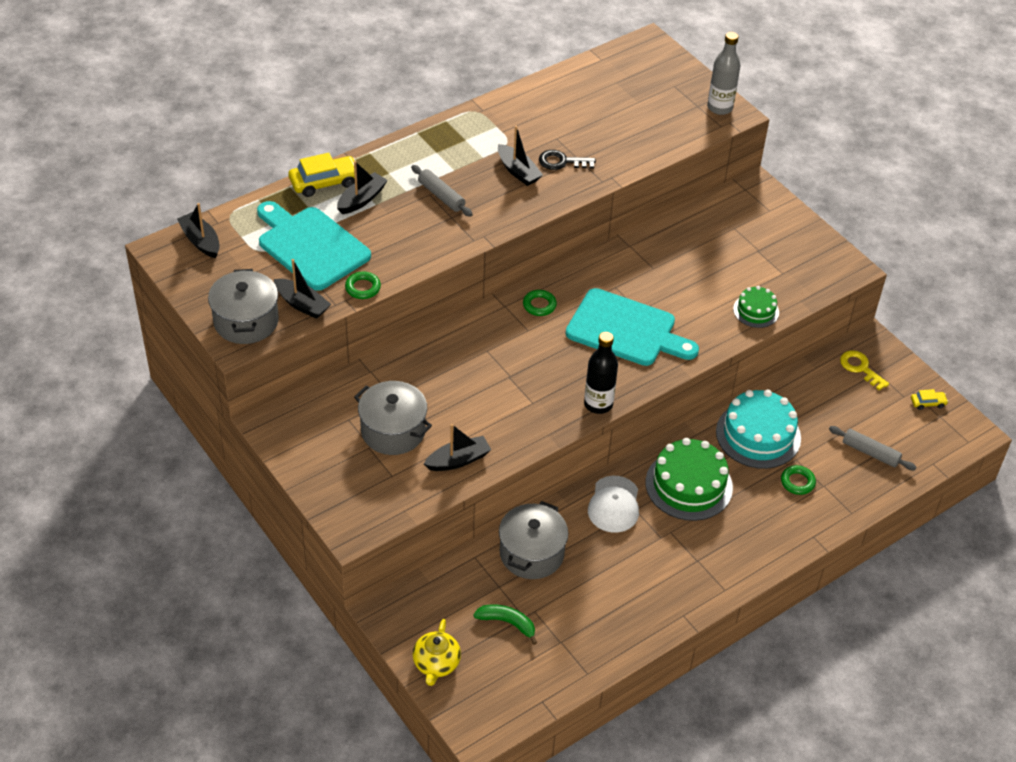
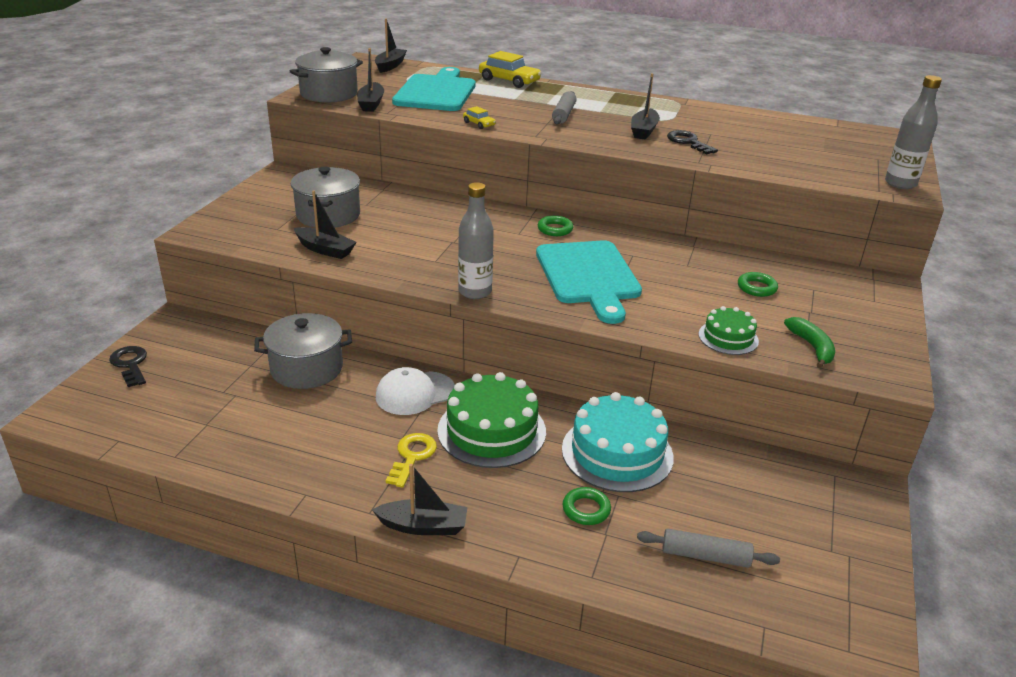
camera: 55 degrees right, 15 degrees down
black boat [337,161,388,214] -> black boat moved to [372,464,468,535]
green ring [345,272,381,299] -> green ring moved to [738,272,778,297]
yellow teapot [412,619,461,686] -> black key [109,346,147,387]
green banana [473,604,537,645] -> green banana moved to [784,317,835,368]
black bottle [584,332,618,414] -> grey bottle [458,182,494,299]
grey rolling pin [829,426,917,470] -> grey rolling pin turned 75 degrees counterclockwise [637,528,780,568]
yellow key [840,350,889,391] -> yellow key moved to [386,433,437,488]
yellow car [911,389,948,410] -> yellow car moved to [463,106,496,129]

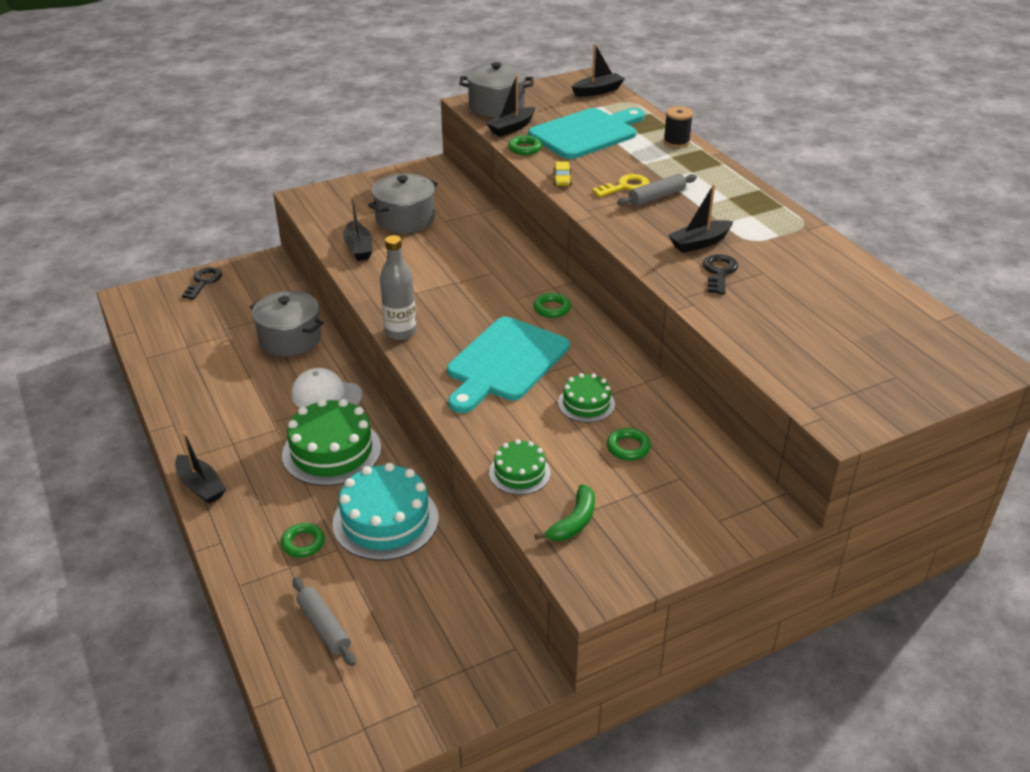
camera: 45 degrees right, 5 degrees up
yellow key [386,433,437,488] -> yellow key moved to [592,174,649,197]
yellow car [479,51,542,88] -> black spool [663,106,693,148]
grey bottle [885,75,942,189] -> none
none -> green ring [508,135,542,155]
none -> green cake [558,373,615,423]

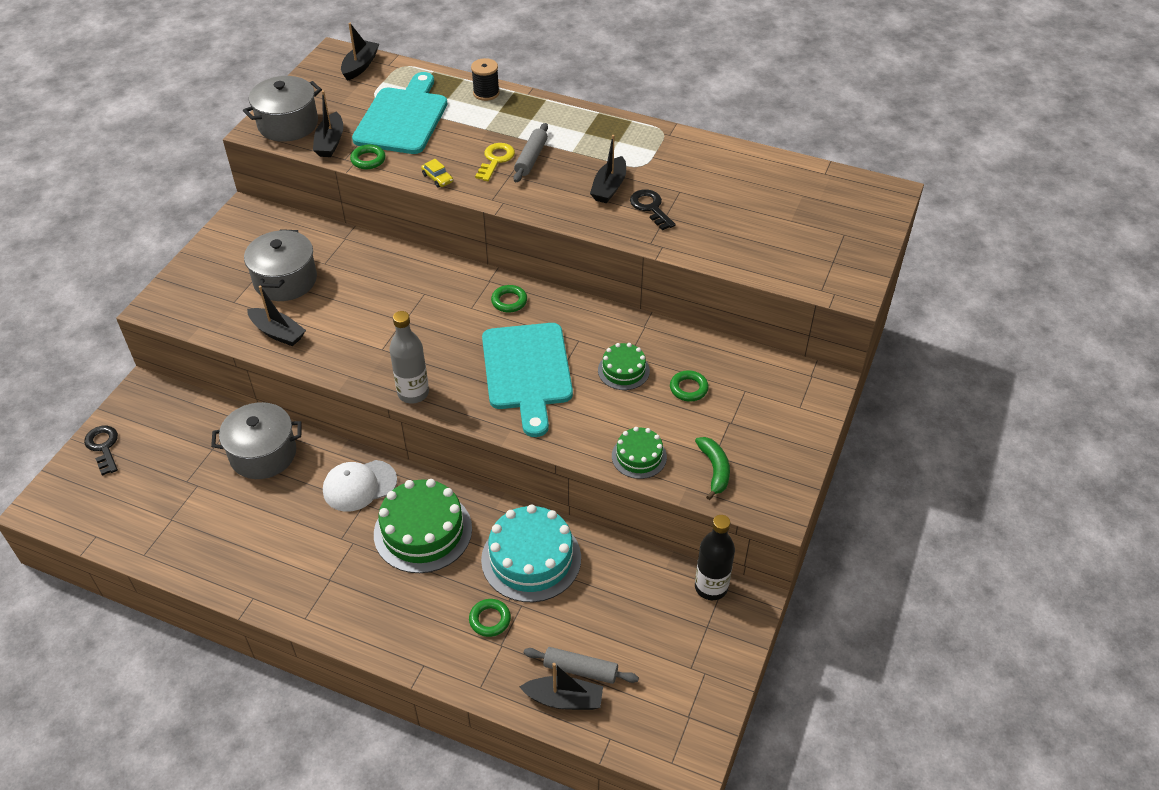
camera: 40 degrees left, 10 degrees up
black boat [175,432,226,504] -> black boat moved to [520,663,603,710]
none -> black bottle [695,515,735,600]

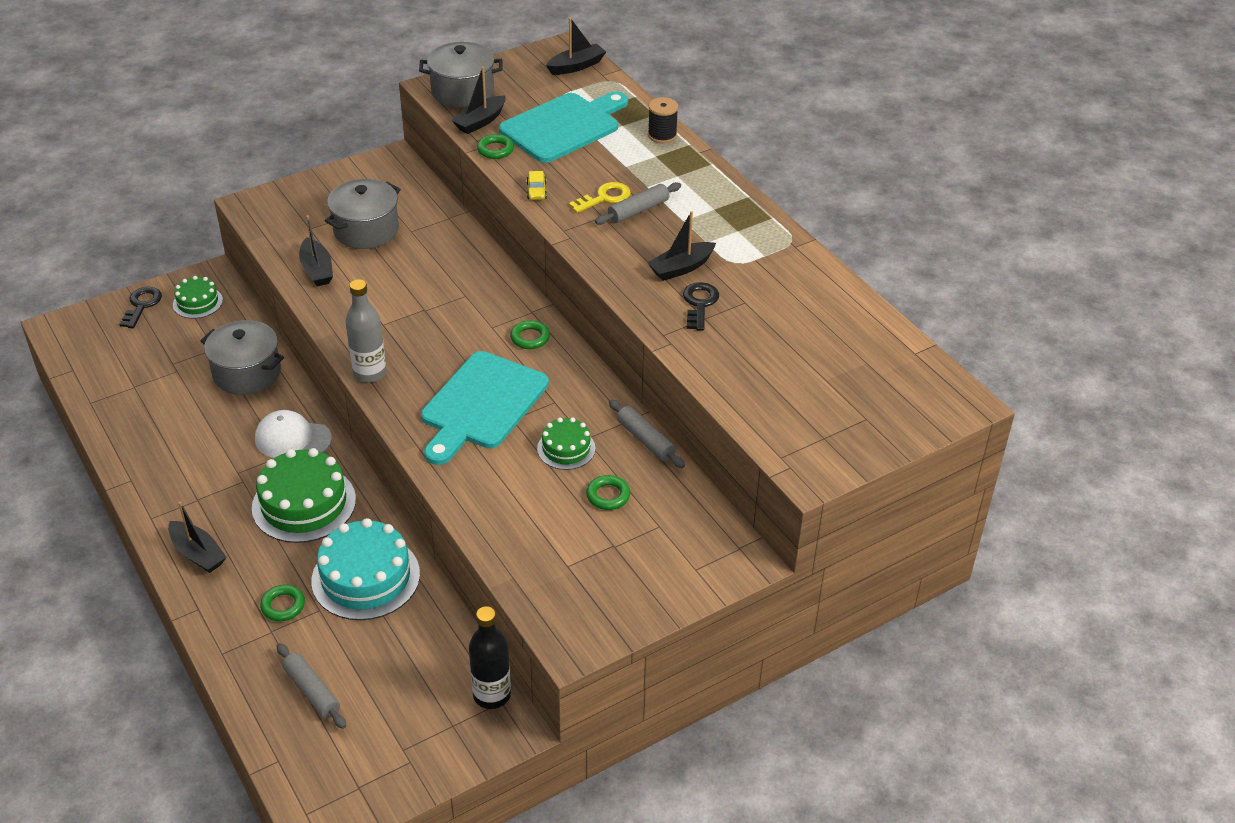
camera: 35 degrees right, 5 degrees down
black boat [520,663,603,710] -> black boat moved to [168,501,227,573]
green cake [612,427,667,479] -> green cake moved to [173,276,223,319]
green banana [695,437,730,500] -> none
none -> grey rolling pin [609,400,685,468]

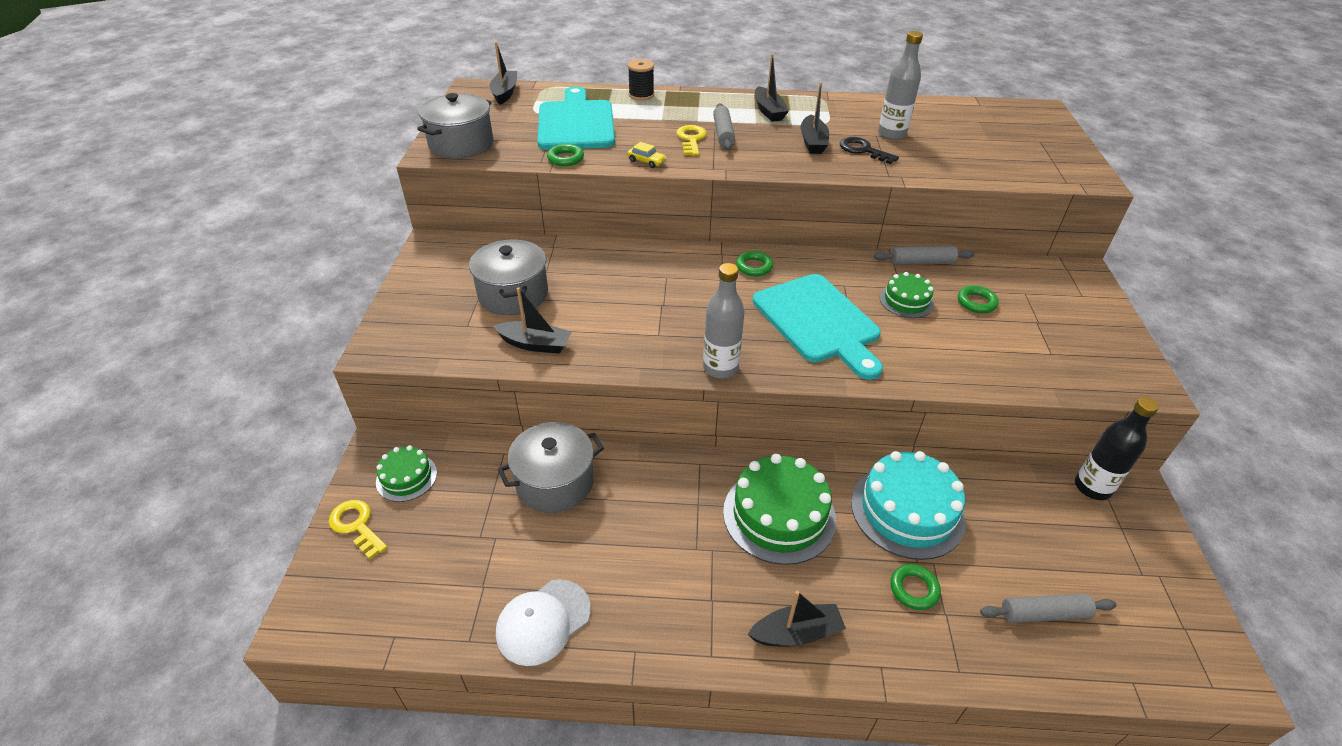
camera: 55 degrees left, 0 degrees up
black key [119,287,162,328] -> yellow key [329,500,387,559]
white cap [255,410,332,458] -> white cap moved to [496,579,591,666]
black boat [451,67,506,134] -> black boat moved to [755,54,789,122]
none -> grey bottle [878,31,923,140]

